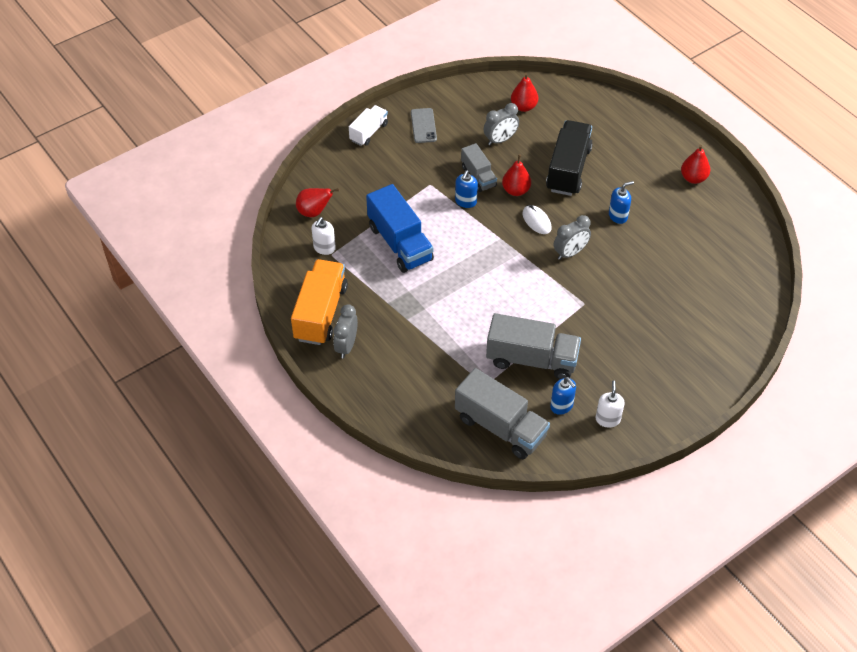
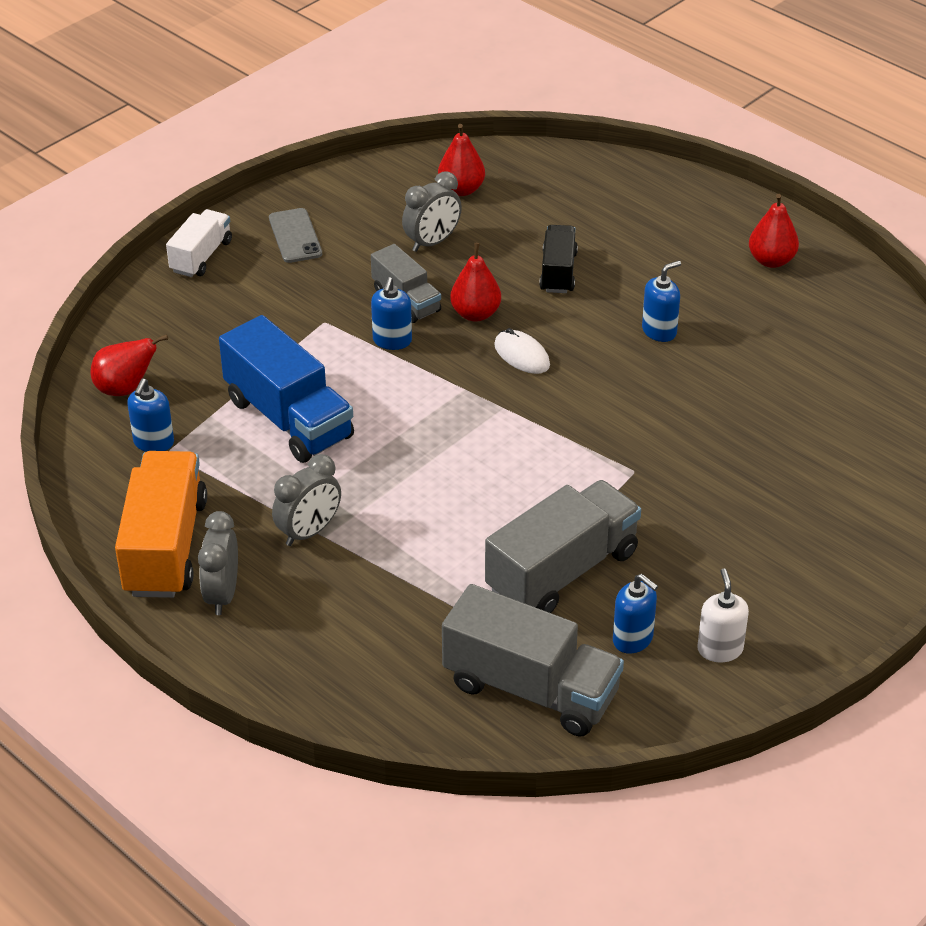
camera: 10 degrees left, 10 degrees down
white soap dispenser [312,217,336,255] -> blue soap dispenser [127,378,174,452]
grey truck [486,313,581,379] -> grey truck turned 45 degrees counterclockwise [485,480,641,613]
black truck [546,120,593,196] -> black truck [539,225,578,293], size x0.58
grey clock [554,215,591,260] -> grey clock moved to [272,454,341,546]

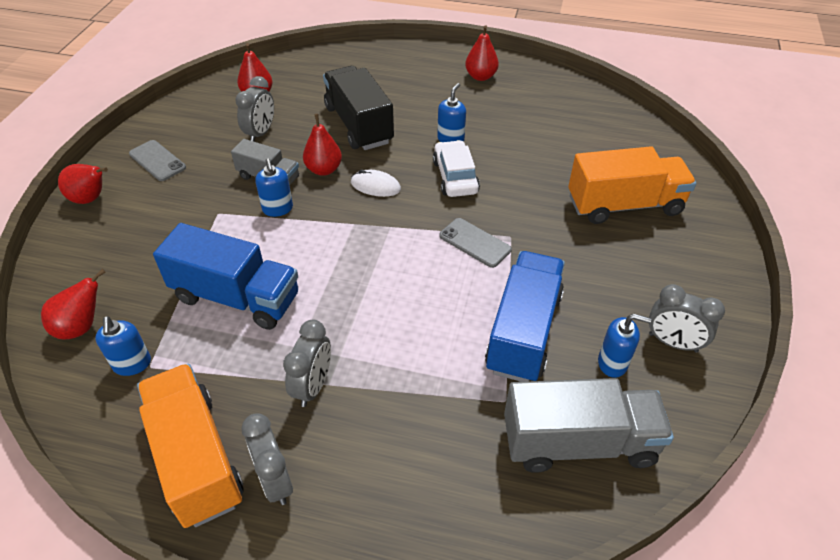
camera: 30 degrees left, 5 degrees up
white truck [166,209,232,277] -> red pear [58,164,108,204]
grey truck [485,480,641,613] -> blue truck [485,251,565,382]
black truck [539,225,578,293] -> black truck [323,66,394,150], size x1.72
white soap dispenser [697,568,749,662] -> grey clock [649,284,725,352]
none -> white car [433,140,480,197]
none -> grey phone [439,218,512,268]
none -> orange truck [568,146,696,224]

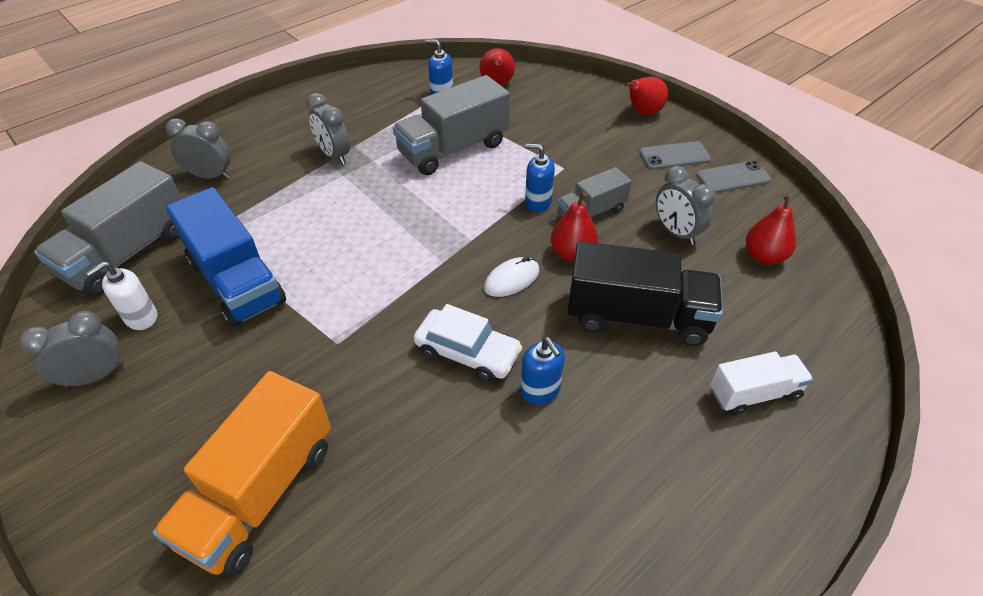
camera: 125 degrees right, 0 degrees up
orange truck [137,363,244,528] -> none
blue truck [153,223,298,330] -> grey truck [393,75,510,175]
grey clock [241,414,293,505] -> grey clock moved to [165,118,231,179]
grey phone [439,218,512,268] -> grey phone moved to [697,161,771,193]
red pear [465,25,499,81] -> none
blue soap dispenser [598,314,651,378] -> white soap dispenser [86,262,157,330]
none -> white truck [710,351,813,415]

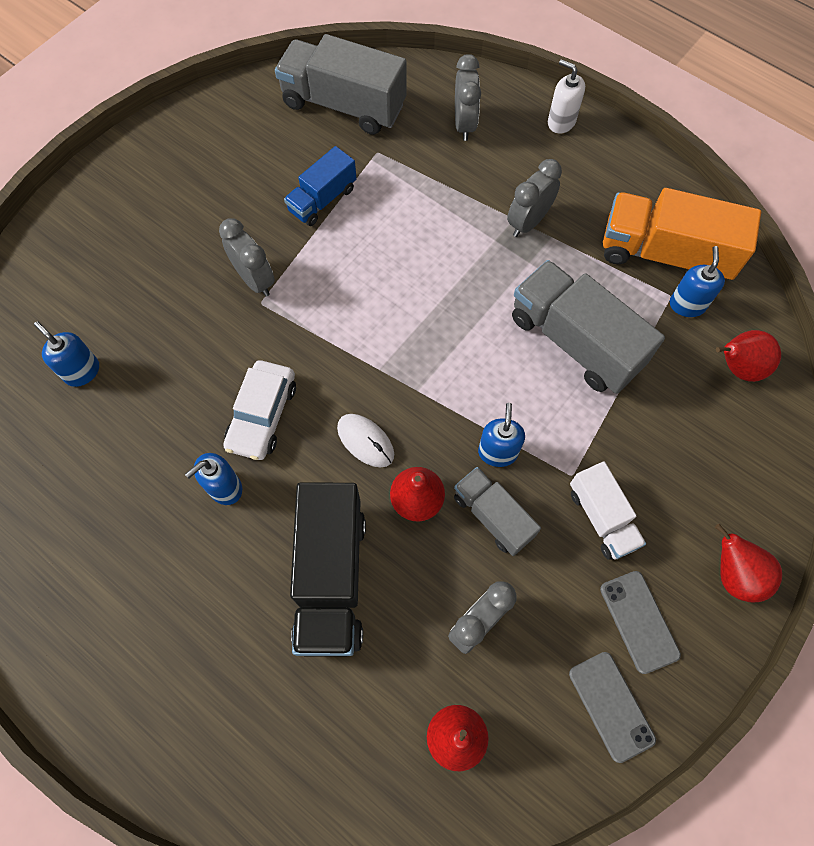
camera: 80 degrees right, 20 degrees up
grey clock [20,311,124,388] -> grey clock moved to [219,218,275,297]
white soap dispenser [86,262,157,330] -> white soap dispenser moved to [548,59,585,133]
orange truck [152,371,331,577] -> orange truck moved to [603,188,761,280]
blue truck [166,187,286,327] -> blue truck [284,146,357,226], size x0.58
white truck [710,351,813,415] -> white truck moved to [570,461,646,560]
none -> blue soap dispenser [34,321,99,387]

